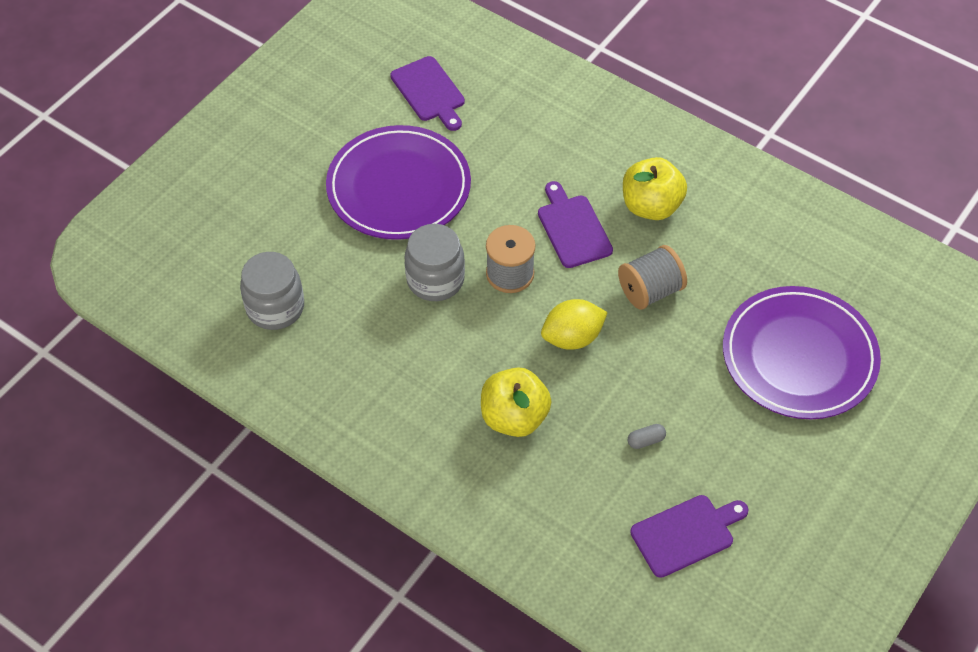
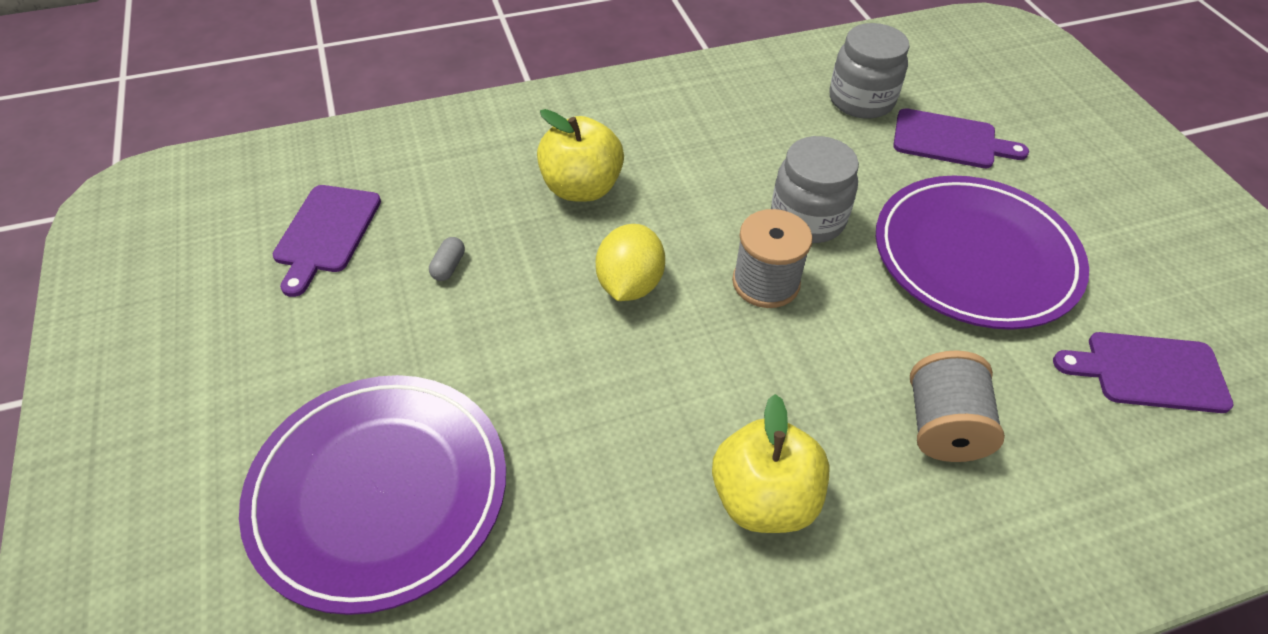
camera: 125 degrees right, 5 degrees down
purple cutting board [538,181,613,268] -> purple cutting board moved to [893,108,1029,168]
grey spool [618,245,687,310] -> grey spool moved to [910,350,1005,462]

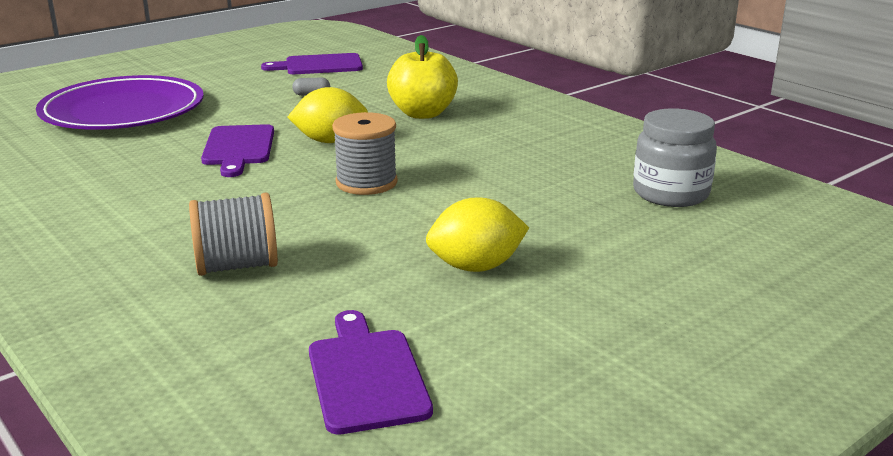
camera: 70 degrees right, 25 degrees down
yellow apple [712,394,829,533] -> none
grey jar [771,136,859,243] -> none
purple plate [876,176,1089,330] -> yellow lemon [426,197,529,272]
purple cutting board [893,108,1029,168] -> purple cutting board moved to [201,124,274,177]

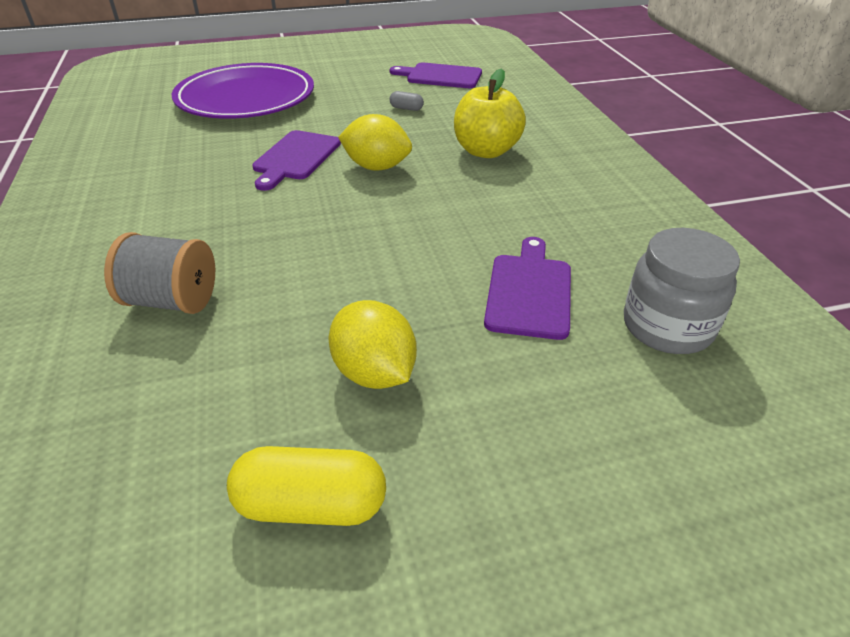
camera: 25 degrees right, 15 degrees up
purple cutting board [309,310,433,435] -> purple cutting board moved to [484,237,571,340]
grey spool [332,112,398,195] -> none
yellow lemon [426,197,529,272] -> yellow lemon turned 45 degrees clockwise [328,300,417,389]
none -> yellow capsule [227,446,386,526]

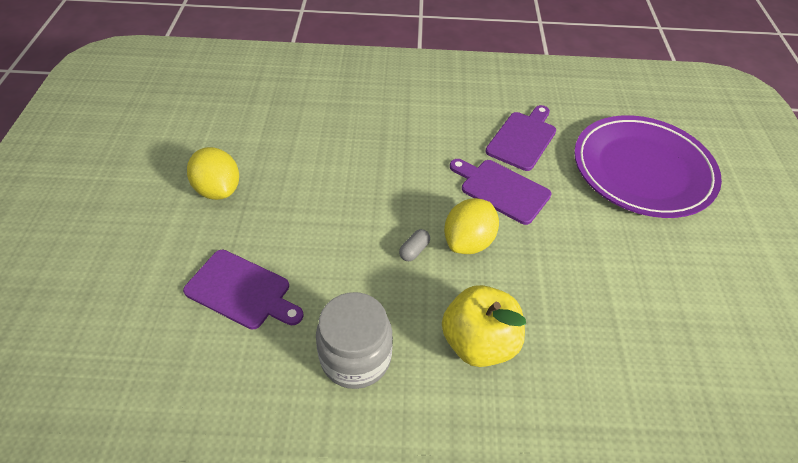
camera: 105 degrees right, 10 degrees up
grey spool [104,232,215,314] -> none
yellow capsule [227,446,386,526] -> none
yellow lemon [328,300,417,389] -> yellow lemon turned 75 degrees clockwise [187,147,239,200]
grey capsule [389,91,424,111] -> grey capsule moved to [399,229,430,261]
purple cutting board [390,62,482,88] -> purple cutting board moved to [485,105,556,171]
grey jar [624,228,740,354] -> grey jar moved to [316,292,393,389]

